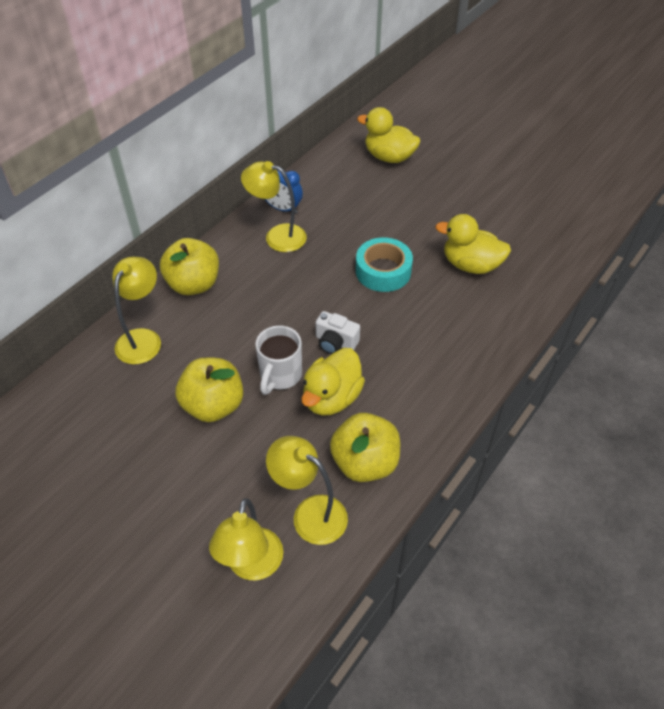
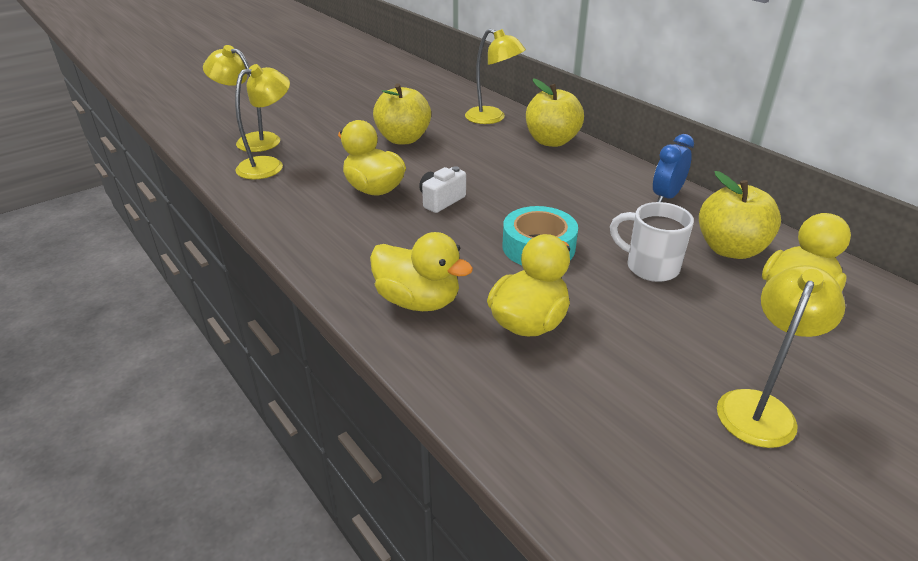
camera: 105 degrees right, 15 degrees down
yellow lamp [241,161,307,252] -> yellow lamp moved to [717,265,845,448]
white mug [255,325,302,395] -> white mug moved to [610,202,694,282]
yellow apple [330,413,400,482] -> yellow apple moved to [699,171,781,259]
none -> yellow duck [370,232,473,311]

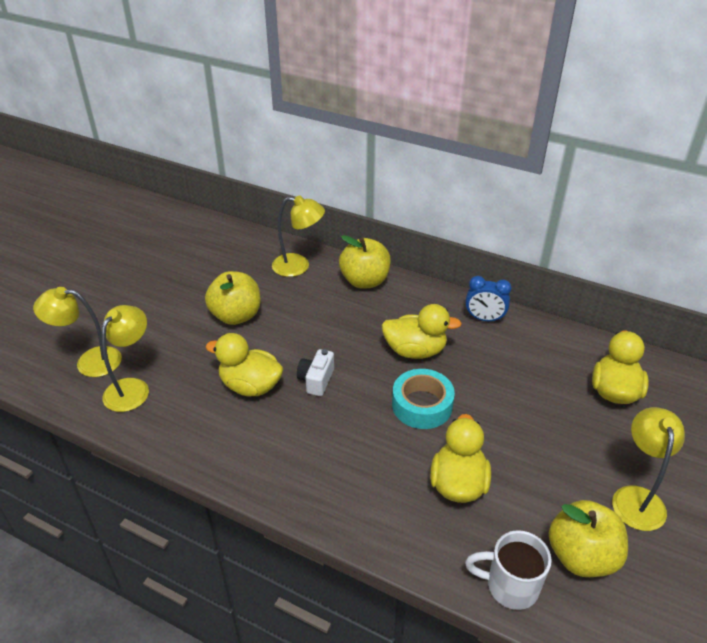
camera: 25 degrees left, 5 degrees up
yellow duck [370,232,473,311] -> yellow duck moved to [381,304,462,359]
white mug [610,202,694,282] -> white mug moved to [465,530,552,610]
blue clock [653,134,694,202] -> blue clock turned 90 degrees counterclockwise [466,276,511,322]
yellow apple [699,171,781,259] -> yellow apple moved to [549,500,628,577]

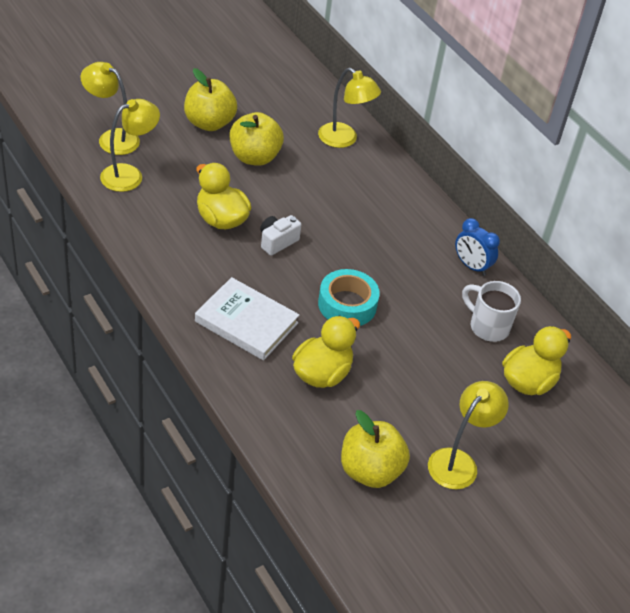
camera: 25 degrees right, 5 degrees up
yellow apple [339,235,391,289] -> yellow apple moved to [184,68,237,131]
yellow duck [381,304,462,359] -> none
white mug [465,530,552,610] -> white mug moved to [462,281,521,342]
none -> white book [195,277,299,361]

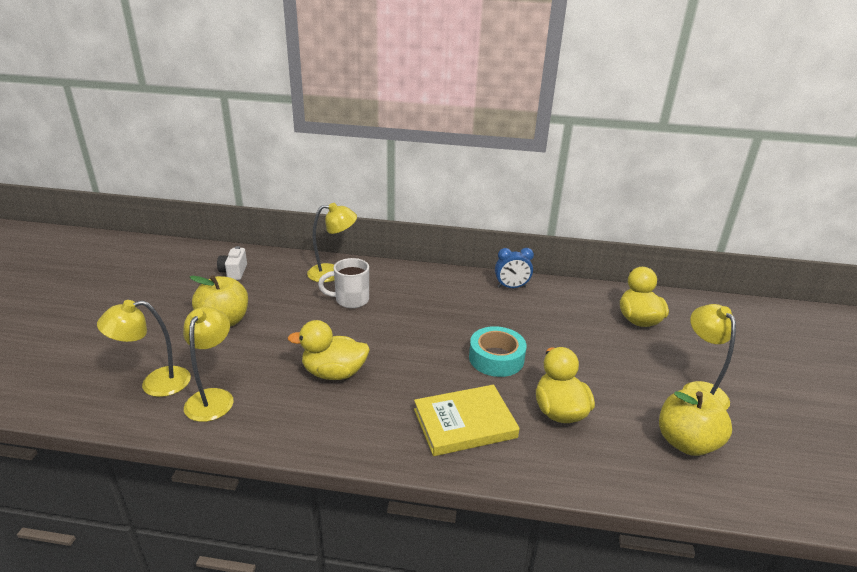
camera: 45 degrees left, 15 degrees down
white book [195,277,299,361] -> yellow book [414,385,520,456]
yellow apple [229,112,284,166] -> none
white camera [260,215,301,256] -> white camera moved to [217,246,247,280]
white mug [462,281,521,342] -> white mug moved to [318,258,369,308]

